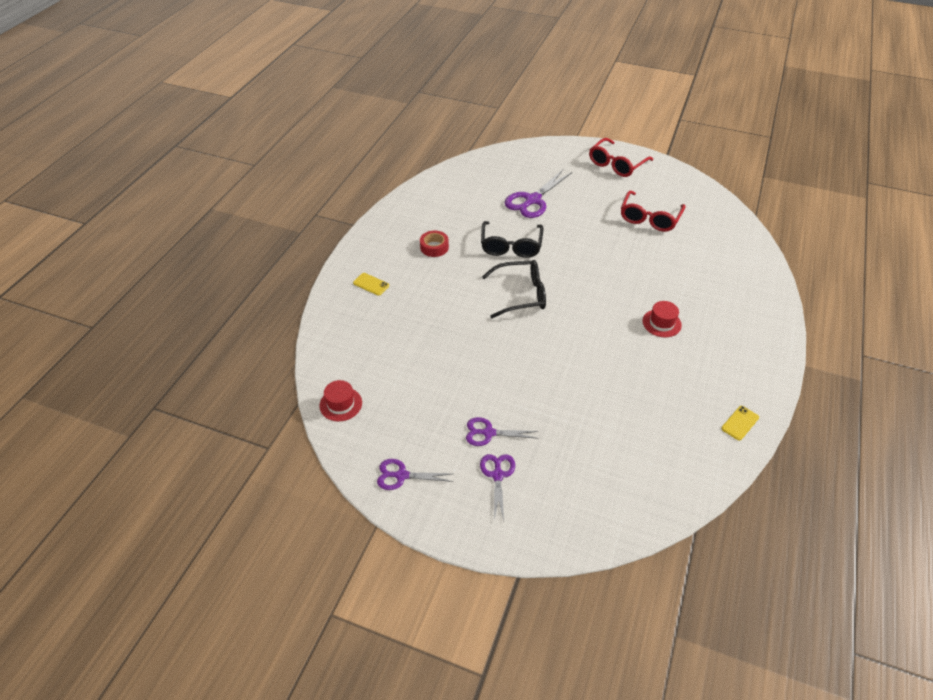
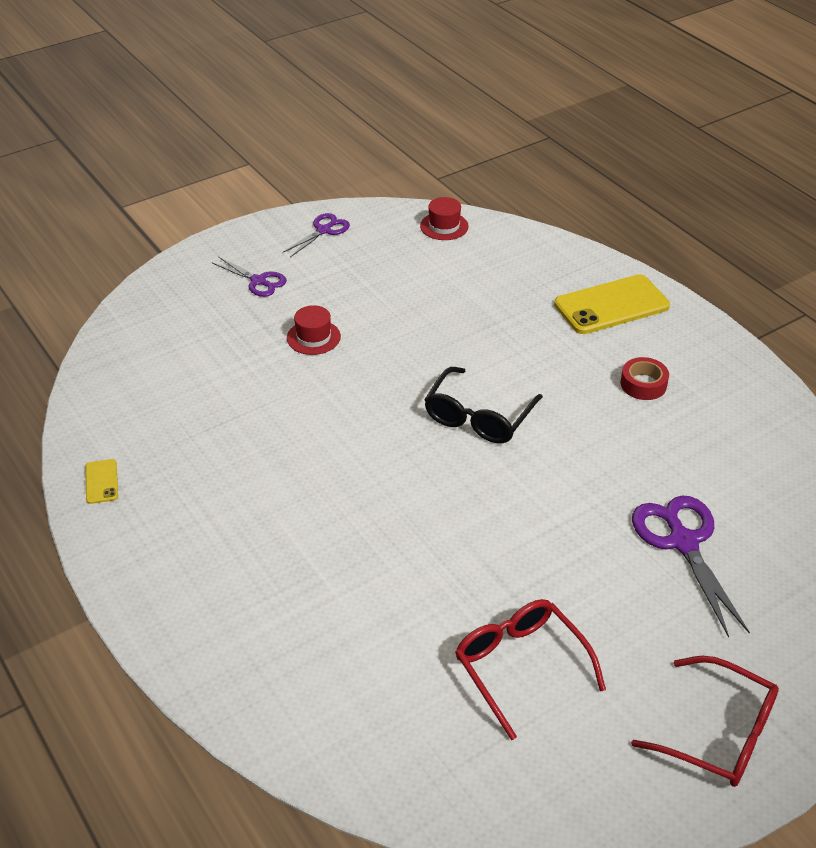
camera: 125 degrees right, 5 degrees down
yellow phone [353,273,389,296] -> yellow phone [554,274,670,334], size x2.21
purple scissors [466,417,539,446] -> none
black glasses [481,221,543,258] -> none
red glasses [589,138,653,177] -> red glasses turned 135 degrees clockwise [631,656,779,787]
red hat [643,301,682,337] -> red hat moved to [287,305,341,355]

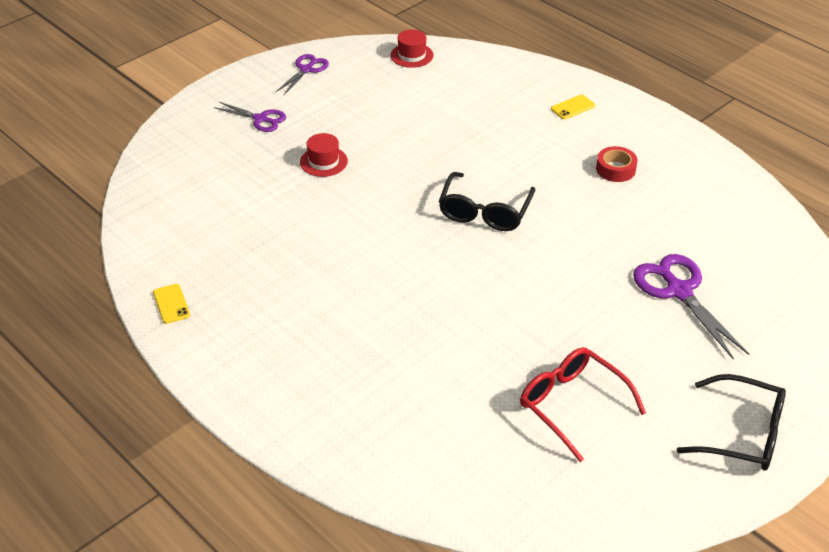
camera: 10 degrees left, 0 degrees up
yellow phone [554,274,670,334] -> yellow phone [551,95,595,119], size x0.45
red glasses [631,656,779,787] -> black glasses [676,374,786,471]

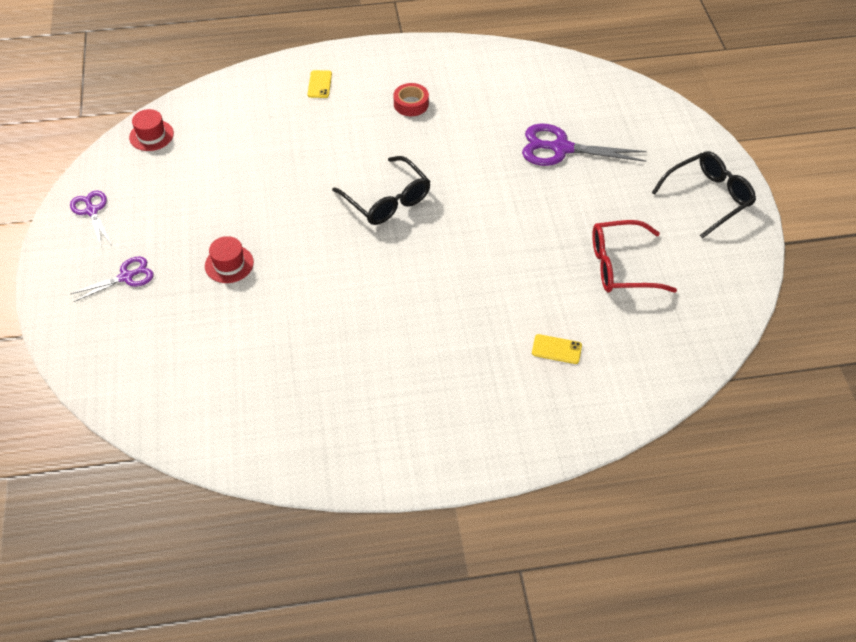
camera: 55 degrees left, 10 degrees up
yellow phone [153,284,190,324] -> yellow phone moved to [532,334,582,364]

